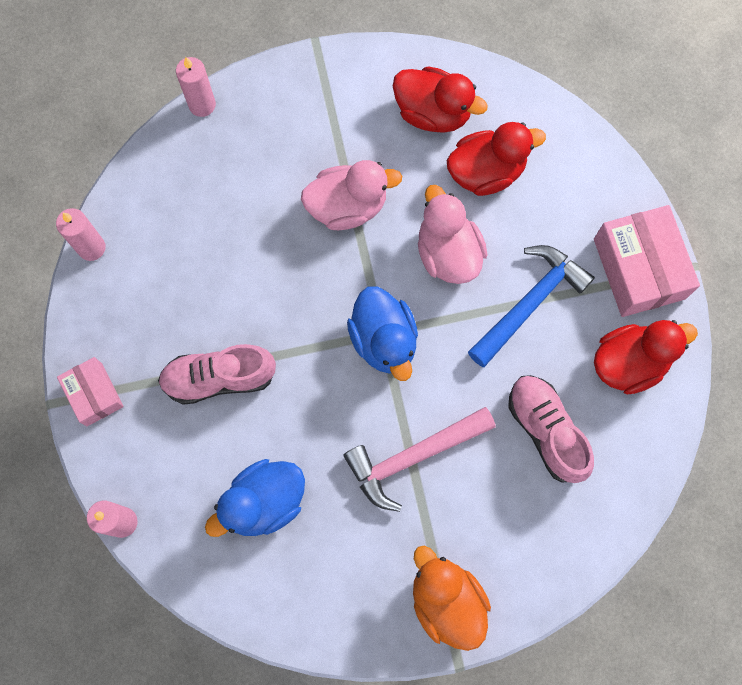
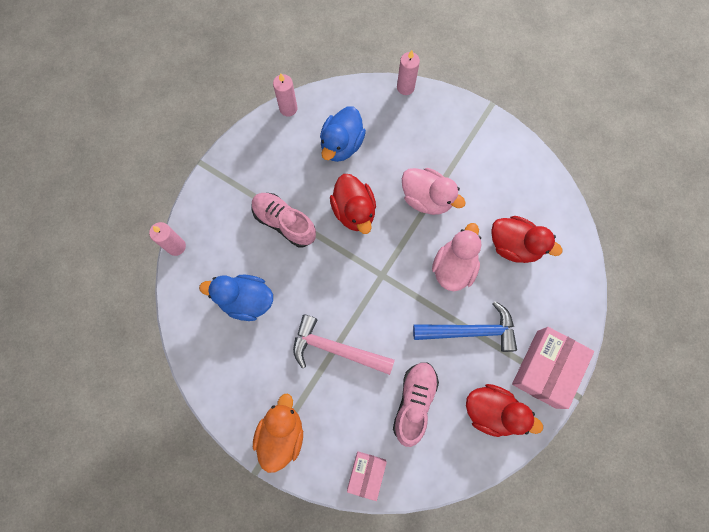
camera: 45 degrees right, 0 degrees up
pink box [57,357,124,426] -> pink box moved to [347,451,387,501]
blue duck [347,287,418,381] -> blue duck moved to [320,106,366,162]
red duck [393,66,488,133] -> red duck moved to [330,174,376,234]

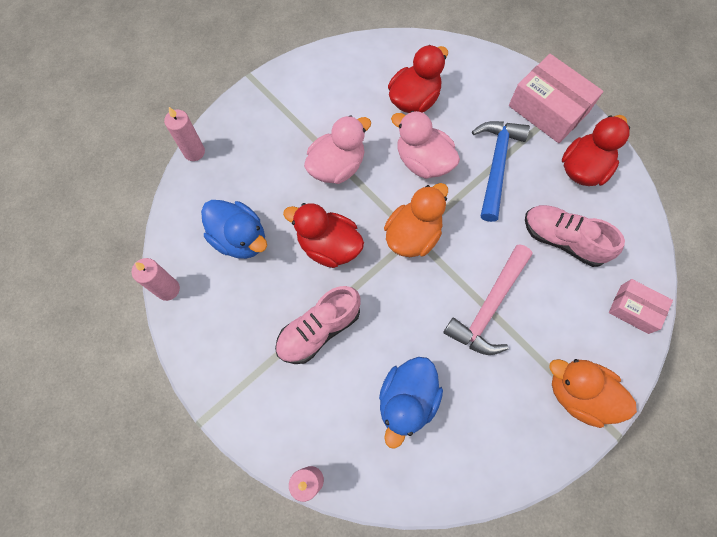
camera: 75 degrees left, 5 degrees down
red duck [330,174,376,234] -> red duck turned 150 degrees counterclockwise [283,203,364,268]
none -> orange duck [384,183,448,257]

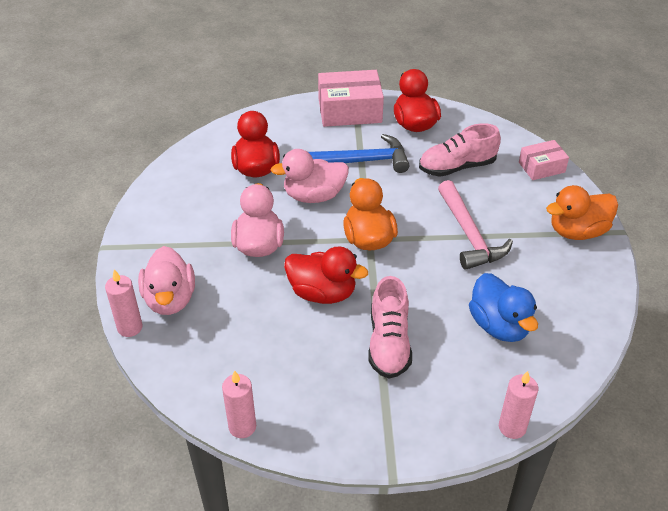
camera: 50 degrees left, 25 degrees down
blue duck [201,200,267,259] -> none
red duck [283,203,364,268] -> red duck turned 135 degrees counterclockwise [284,247,368,304]
blue hammer [472,121,530,222] -> blue hammer turned 120 degrees clockwise [308,134,410,173]
none -> pink duck [138,246,195,315]

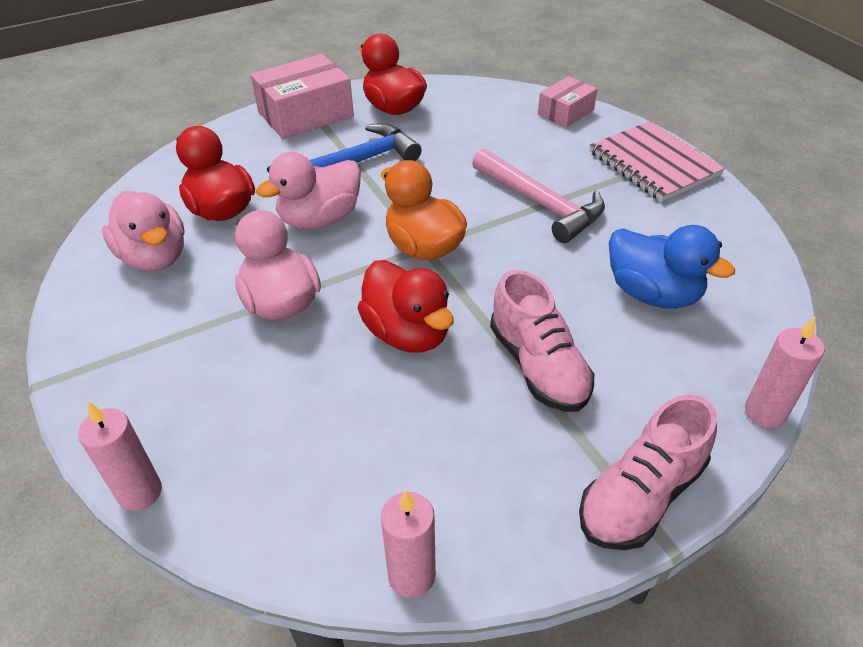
camera: 25 degrees left, 0 degrees up
pink duck [138,246,195,315] -> pink duck moved to [102,191,185,271]
red duck [284,247,368,304] -> red duck turned 60 degrees clockwise [358,260,454,353]
pink shoe [419,123,501,177] -> pink shoe moved to [579,395,717,550]
orange duck [546,185,618,240] -> pink notebook [589,121,725,202]

